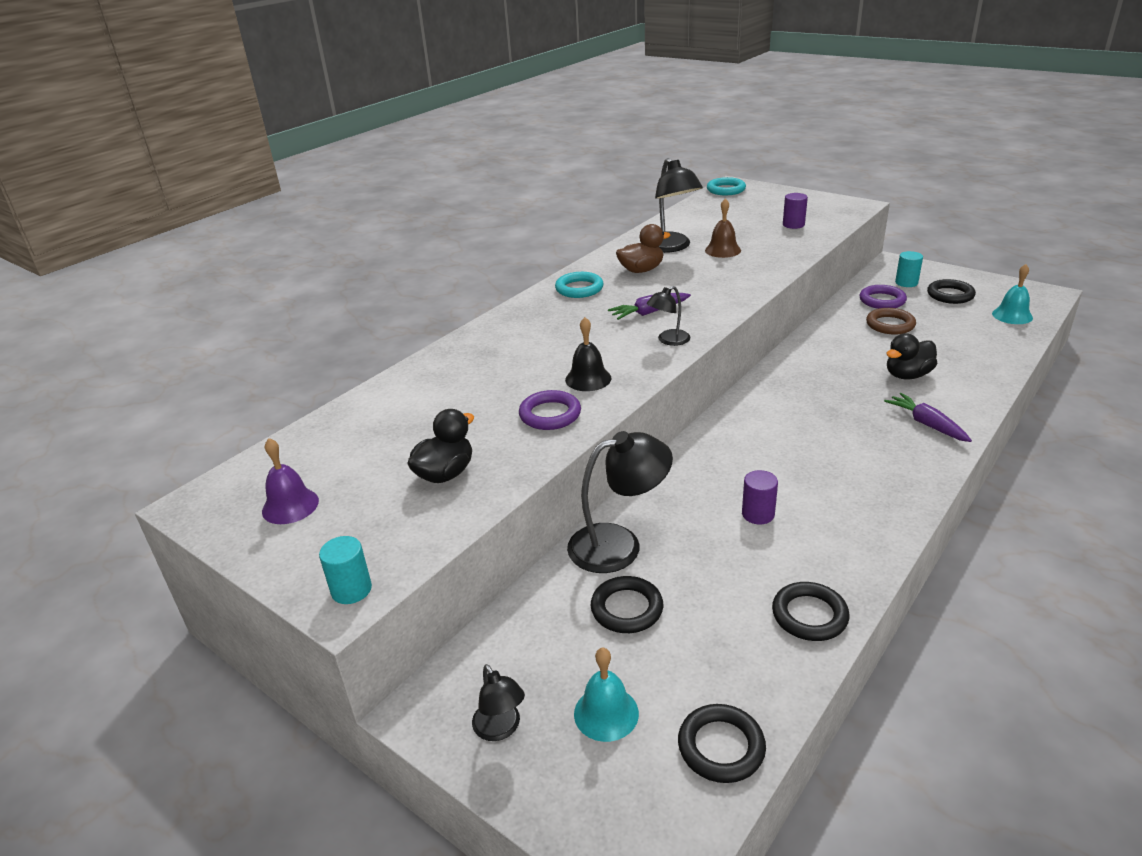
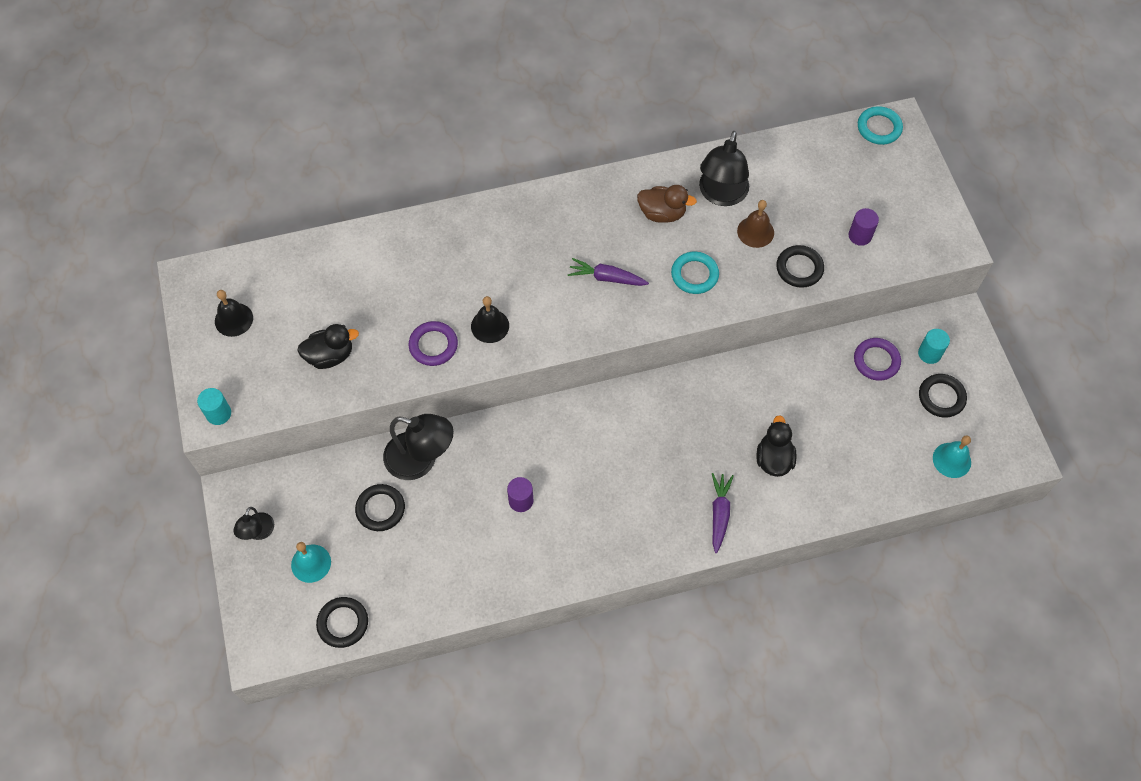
camera: 35 degrees right, 30 degrees up
purple bell [262,438,319,524] -> black bell [215,290,253,337]
turquoise ring [555,272,604,298] -> turquoise ring moved to [671,252,719,294]
black lamp [647,286,691,346] -> none
black ring [772,582,850,641] -> black ring moved to [776,245,824,288]
brown ring [866,308,916,335] -> none
black duck [886,333,937,380] -> black duck turned 90 degrees clockwise [756,415,797,477]

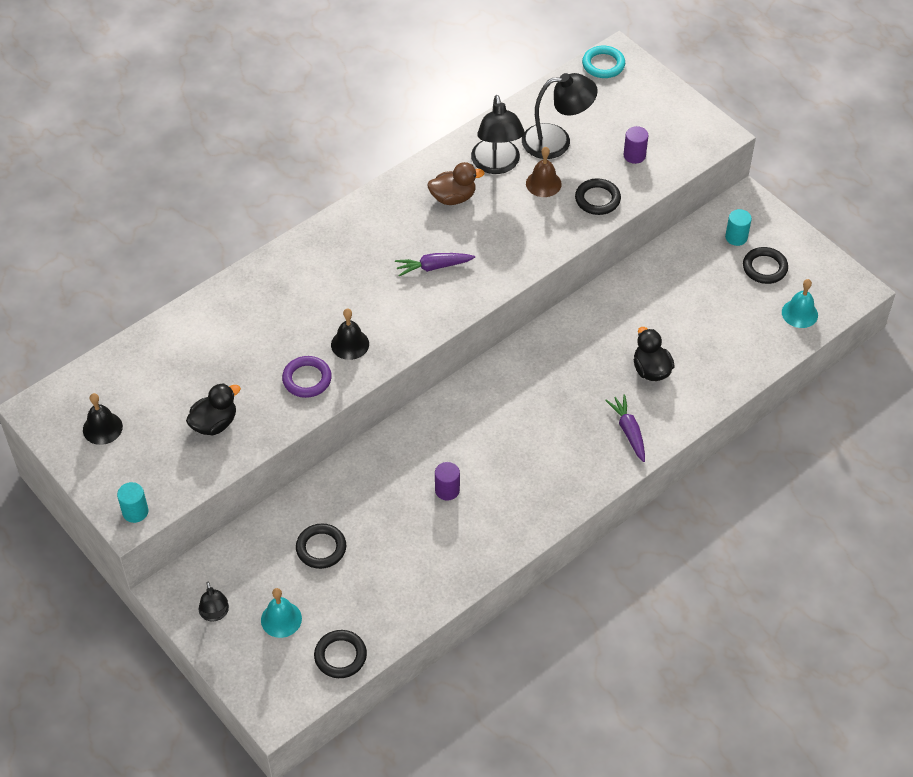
camera: 25 degrees left, 10 degrees down
black lamp [383,414,454,480] -> black lamp moved to [522,73,598,159]
turquoise ring [671,252,719,294] -> none
purple ring [854,338,901,381] -> none

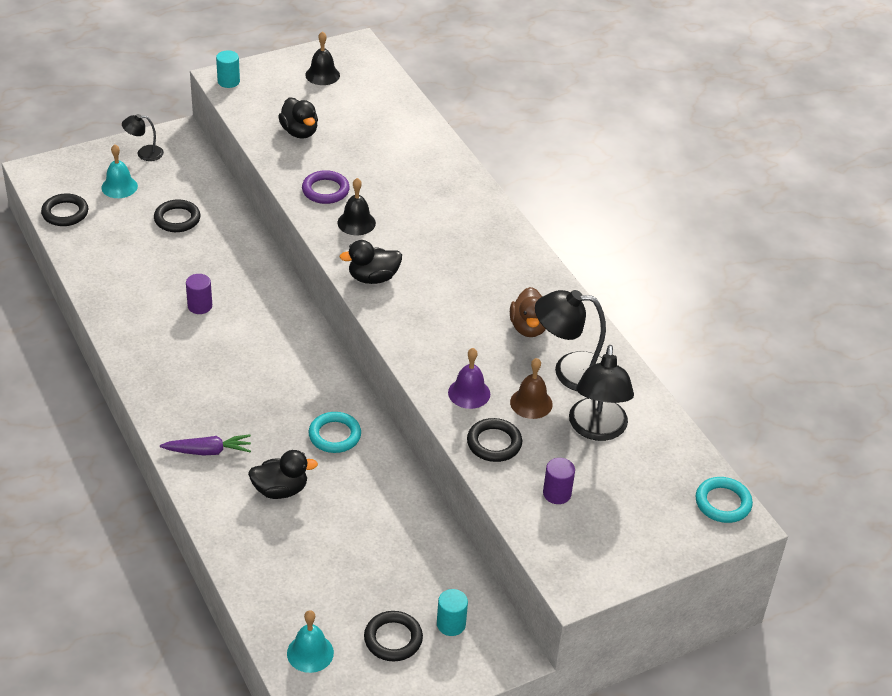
camera: 100 degrees right, 10 degrees down
purple carrot [395,253,475,276] -> none
none -> turquoise ring [308,412,361,453]
none -> black duck [339,240,402,284]
none -> purple bell [448,348,490,409]

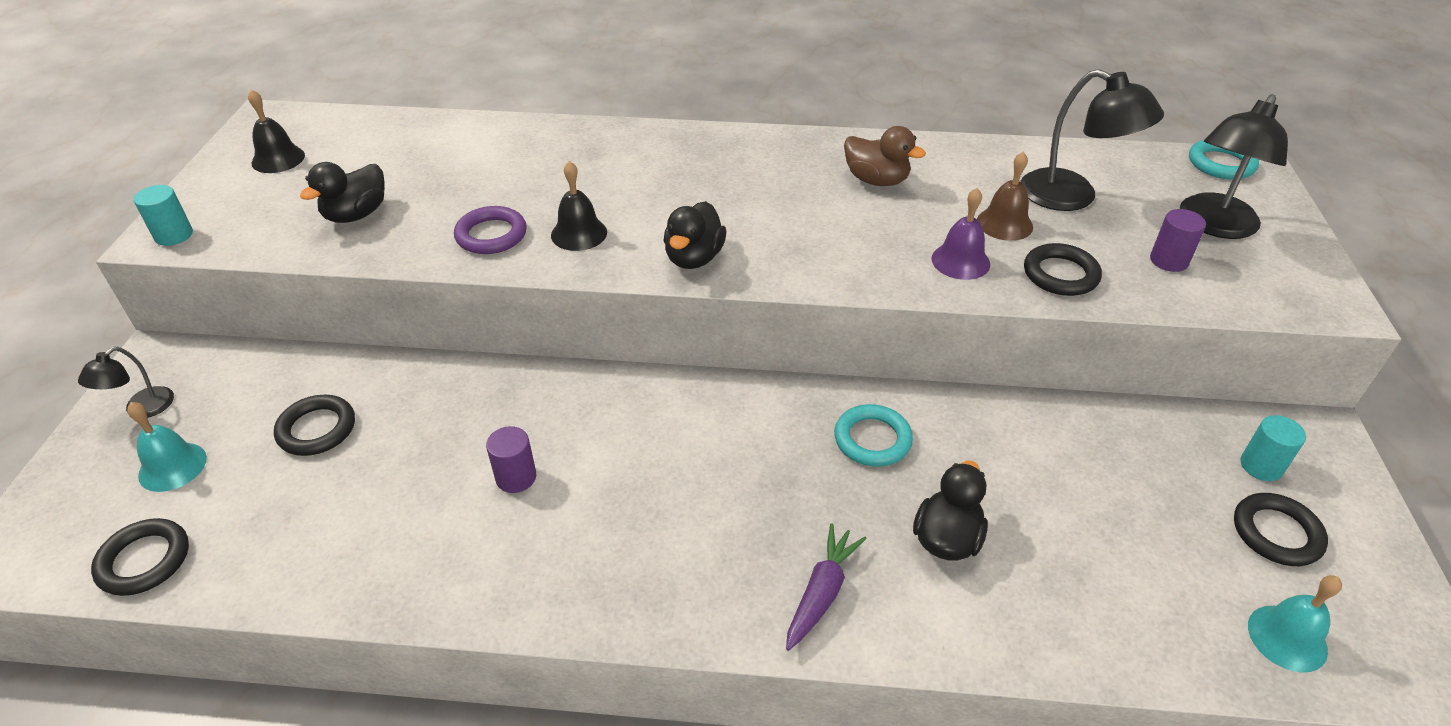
camera: 55 degrees left, 0 degrees up
black duck [278,97,318,139] -> black duck turned 120 degrees clockwise [300,162,385,223]
black lamp [535,290,606,391] -> black lamp moved to [1180,94,1288,239]

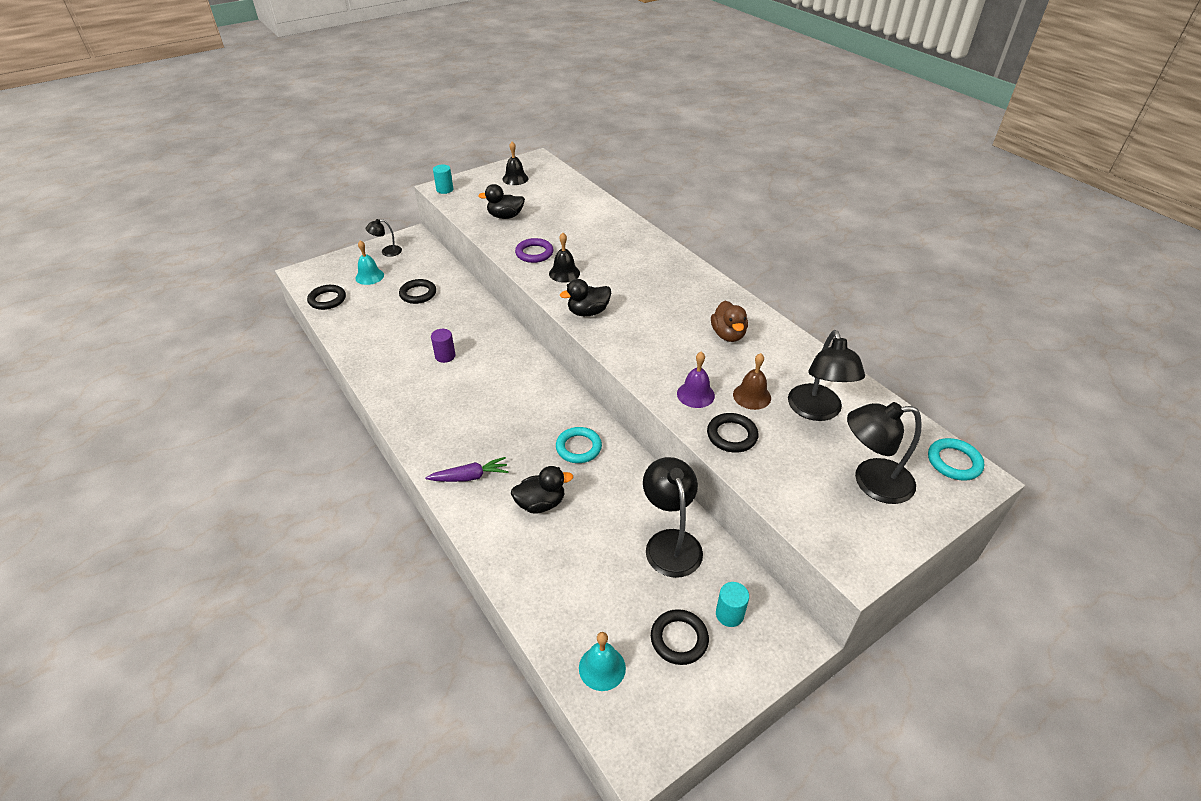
camera: 50 degrees right, 0 degrees up
purple cylinder [1150,209,1206,272] -> none
none -> black lamp [643,457,703,578]

